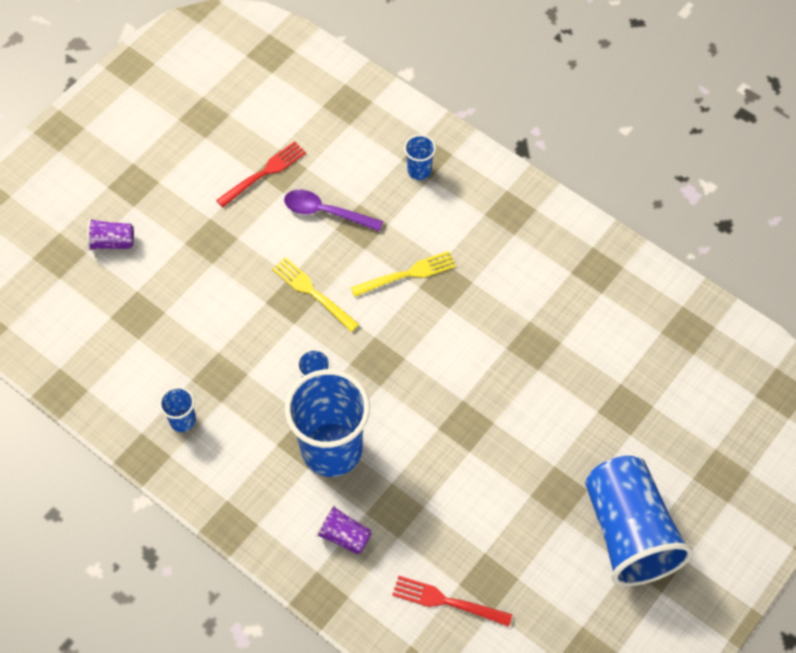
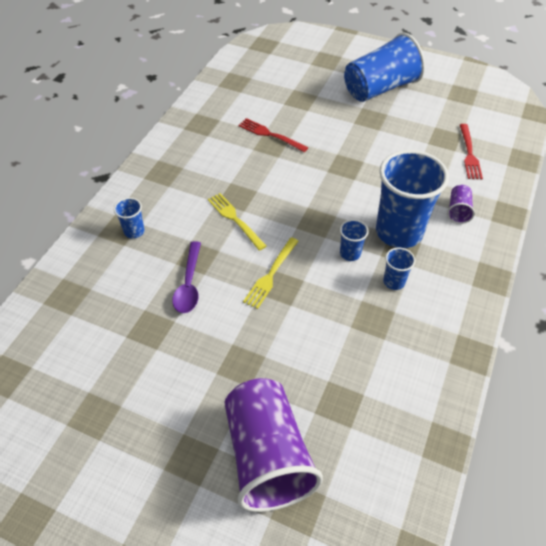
camera: 105 degrees left, 10 degrees down
purple cup [87,218,134,251] -> purple cup [224,378,323,512], size x2.30
blue cup [159,387,196,432] -> blue cup moved to [383,247,415,290]
red fork [216,141,306,208] -> red fork moved to [238,118,308,152]

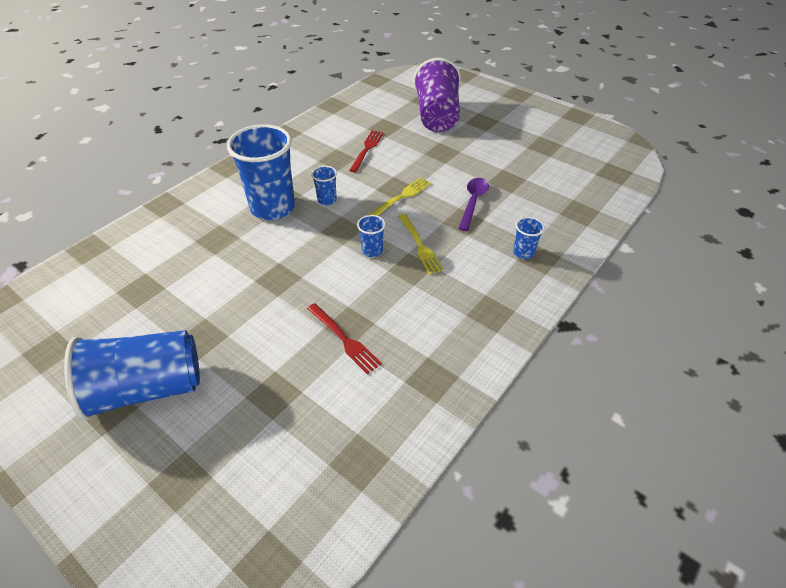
camera: 165 degrees left, 5 degrees down
blue cup [383,247,415,290] -> blue cup moved to [357,215,386,257]
purple cup [447,185,475,224] -> none
red fork [460,124,483,179] -> red fork moved to [349,130,384,173]

